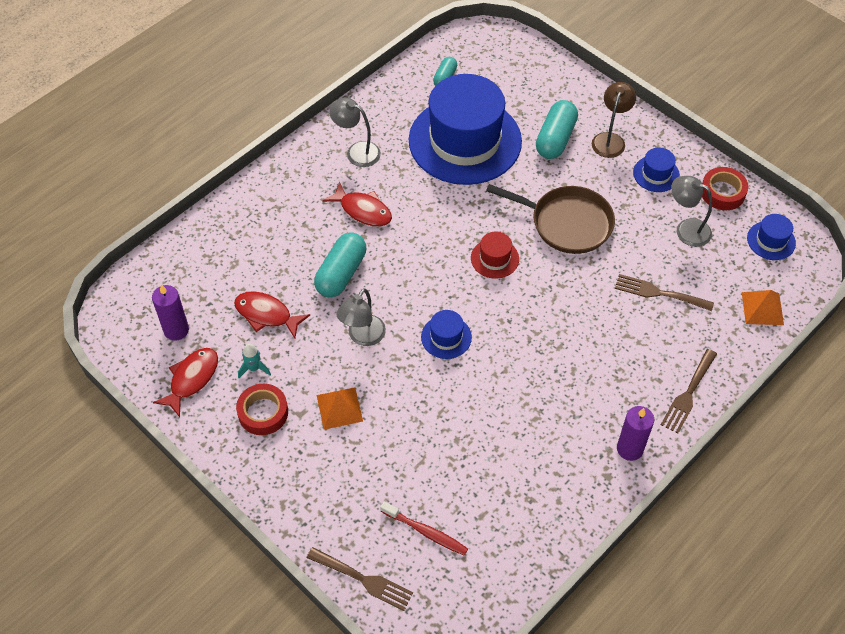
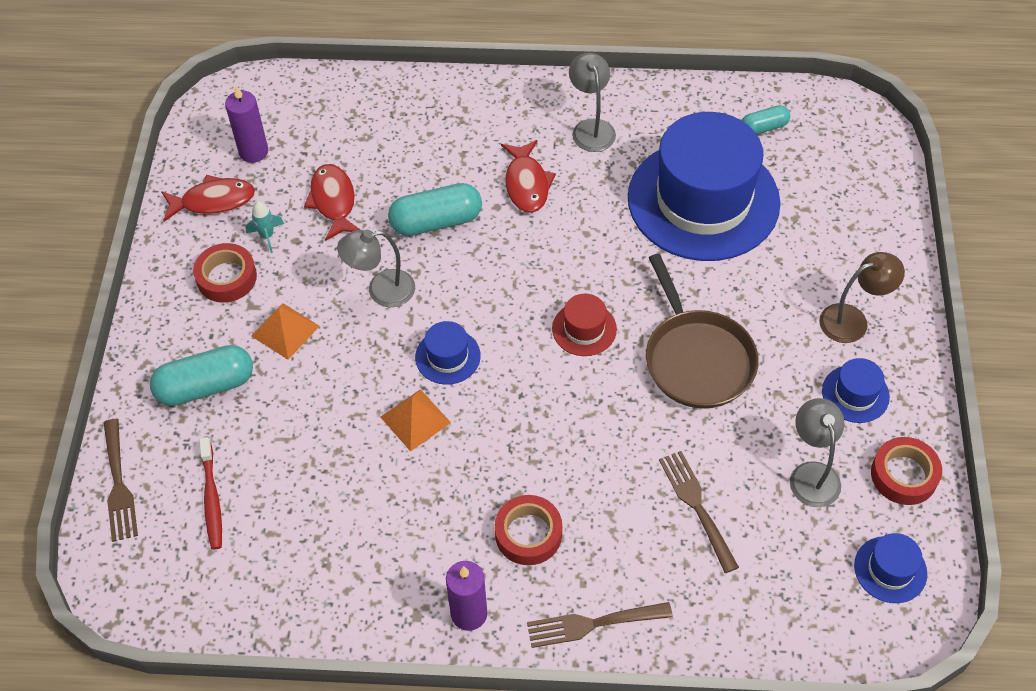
camera: 50 degrees right, 0 degrees up
turquoise capsule [536,100,578,159] -> turquoise capsule moved to [150,345,253,406]
orange pyramid [742,290,784,325] -> orange pyramid moved to [381,389,451,452]
none -> red tape [495,495,562,565]

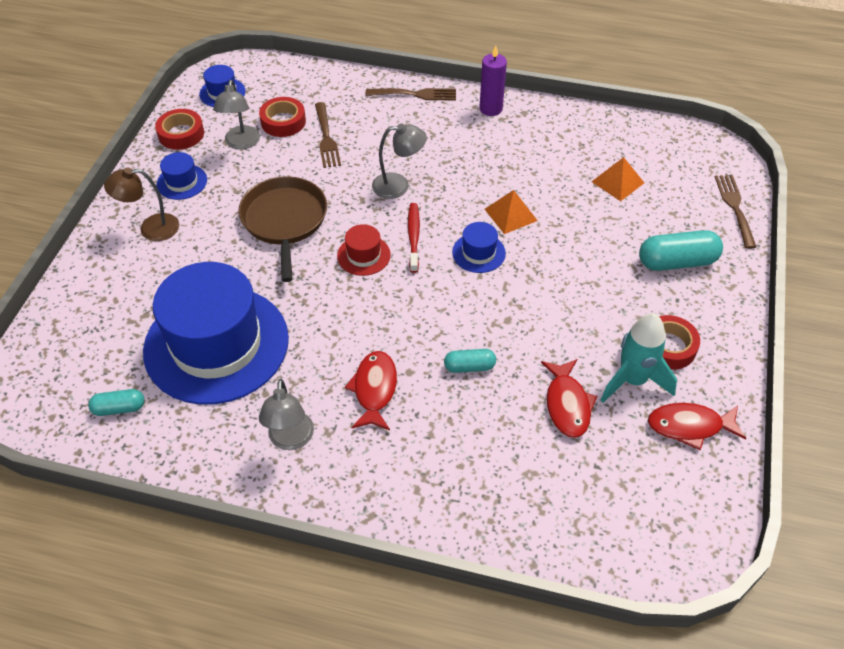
camera: 170 degrees left, 5 degrees down
red toothbrush [199,437,222,550] -> red toothbrush moved to [408,203,420,273]
purple candle [225,86,268,163] -> none
turquoise rocket [245,201,284,253] -> turquoise rocket [600,313,677,403], size x2.01
orange pyramid [252,303,320,360] -> orange pyramid moved to [591,157,644,201]
grey lamp [337,230,415,307] -> grey lamp moved to [372,123,427,199]
turquoise capsule [388,183,482,236] -> turquoise capsule [444,349,496,373], size x0.57
red tape [495,495,562,565] -> red tape moved to [259,97,306,137]

